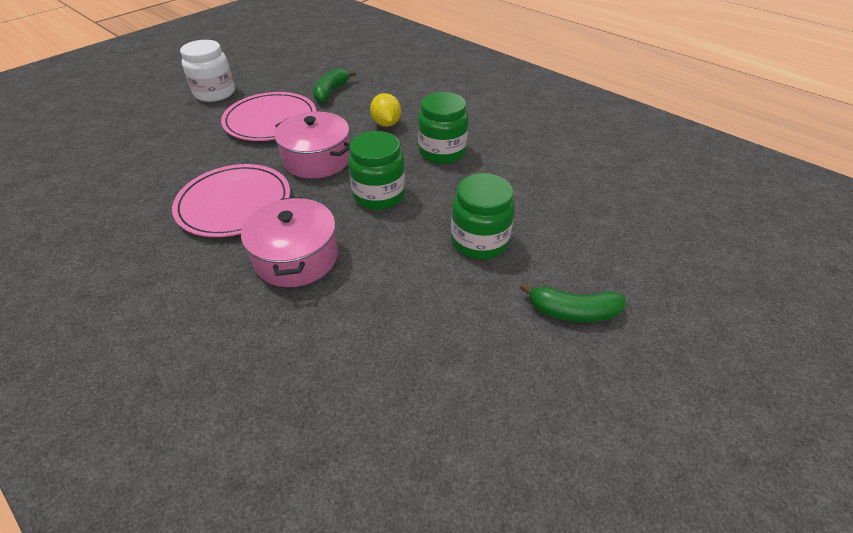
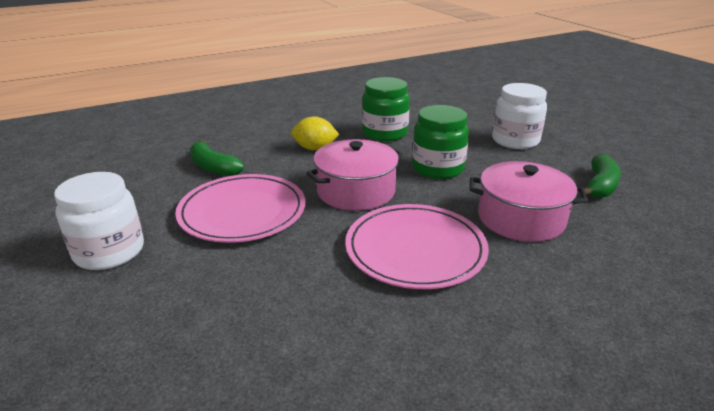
camera: 70 degrees left, 15 degrees down
green jar [451,173,515,259] -> white jar [492,83,547,149]
green banana [520,282,626,322] -> green banana moved to [579,154,621,198]

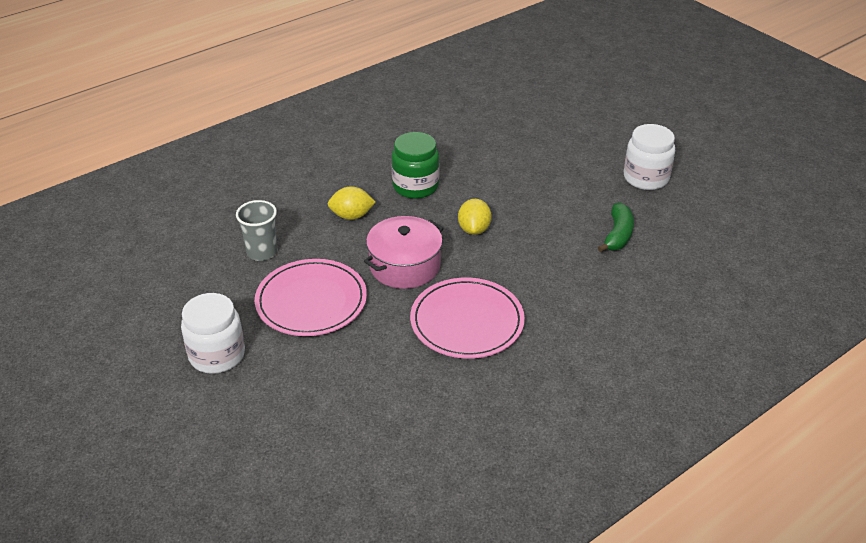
camera: 10 degrees left, 10 degrees up
green banana [190,140,244,176] -> grey cup [236,200,278,261]
green jar [412,105,469,179] -> yellow lemon [458,199,492,235]
pink pot [470,161,588,242] -> none
white jar [492,83,547,149] -> white jar moved to [624,124,675,190]

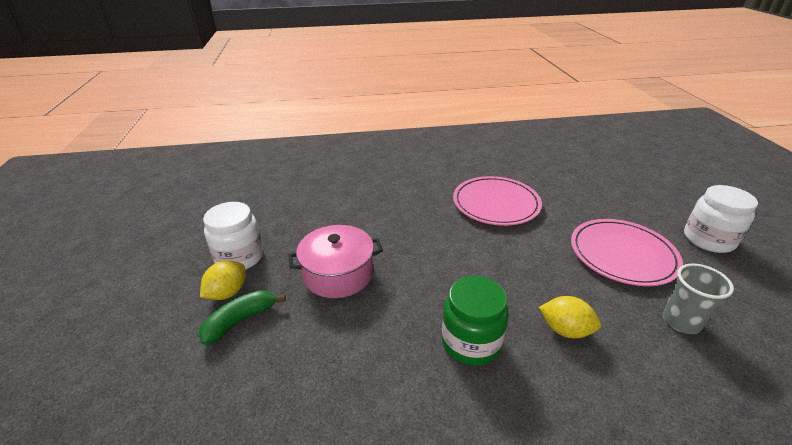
camera: 150 degrees left, 5 degrees down
pink pot [364,216,444,289] -> pink pot moved to [288,225,383,298]
yellow lemon [458,199,492,235] -> yellow lemon moved to [200,261,245,300]
green banana [598,203,634,252] -> green banana moved to [199,290,286,345]

